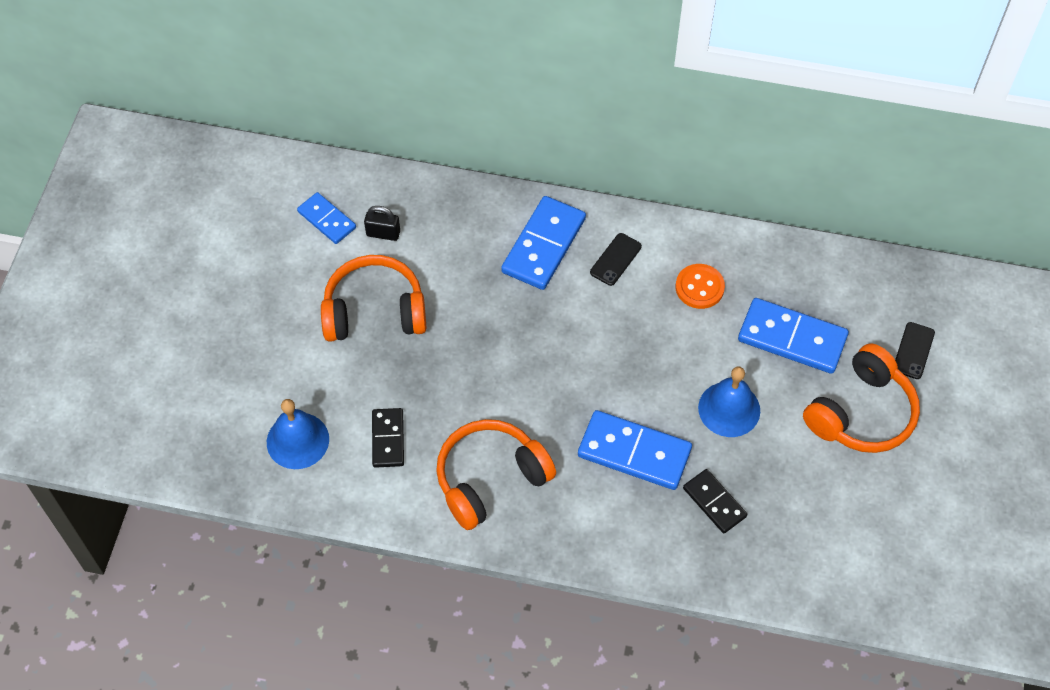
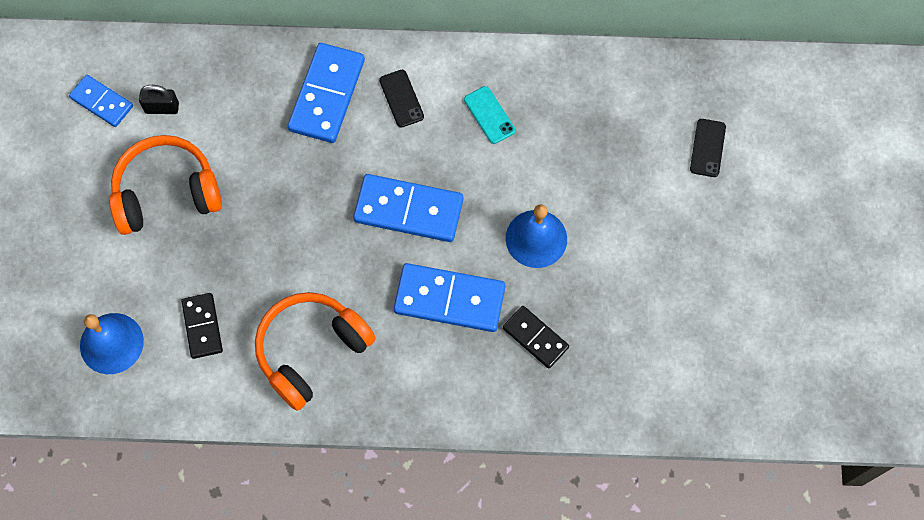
camera: 10 degrees left, 10 degrees up
black phone [590,233,642,286] -> black phone turned 45 degrees counterclockwise [379,70,424,128]
orange button [675,264,725,309] -> turquoise phone [464,86,515,144]
blue domino [738,298,849,374] -> blue domino moved to [353,174,463,242]
orange headphones [803,343,920,453] -> none

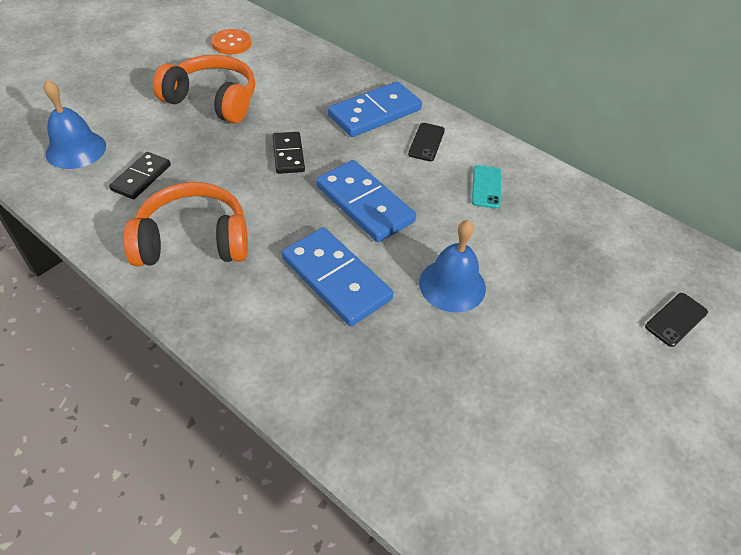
camera: 35 degrees right, 20 degrees down
blue domino [69,75,133,127] -> orange button [211,29,251,54]
black padlock [139,85,179,114] -> none
black domino [503,306,569,369] -> black domino moved to [272,132,305,174]

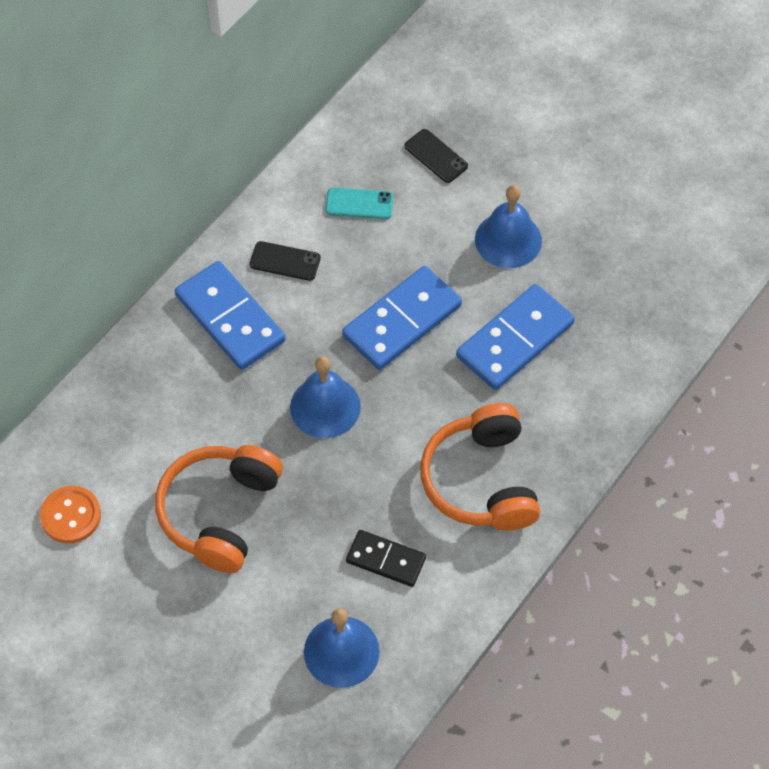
camera: 90 degrees left, 10 degrees up
black domino [272,132,305,174] -> blue bell [290,356,361,438]
black phone [645,293,708,347] -> black phone moved to [404,129,468,183]

